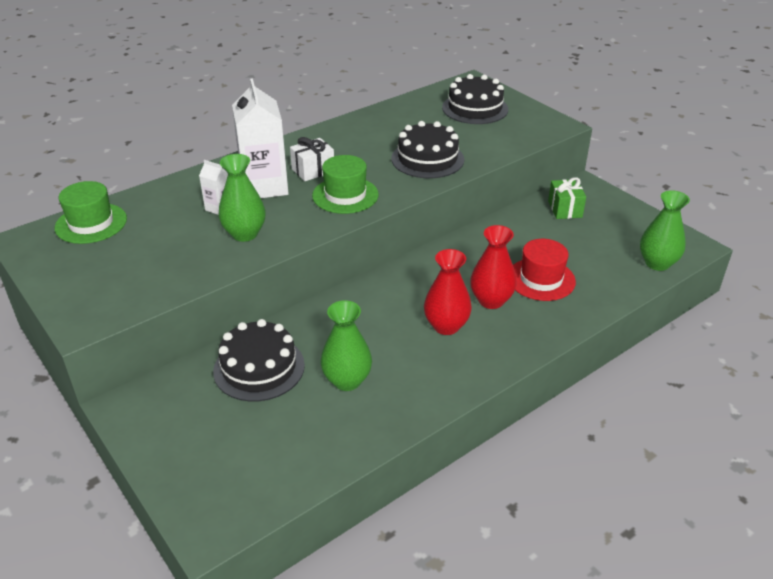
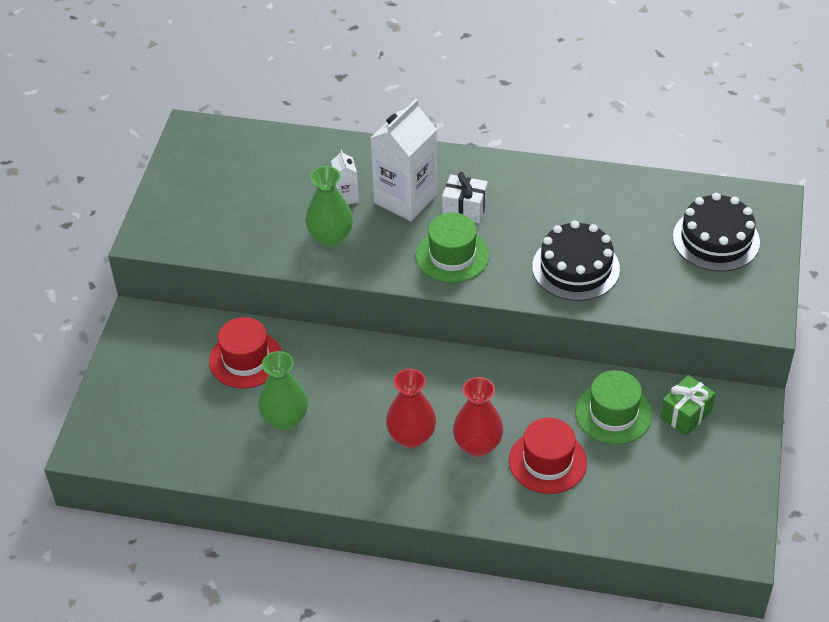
camera: 50 degrees right, 10 degrees up
green hat [55,181,127,244] -> green hat moved to [575,370,652,445]
black cake [213,319,305,401] -> red hat [209,317,282,389]
green vase [640,190,690,271] -> none

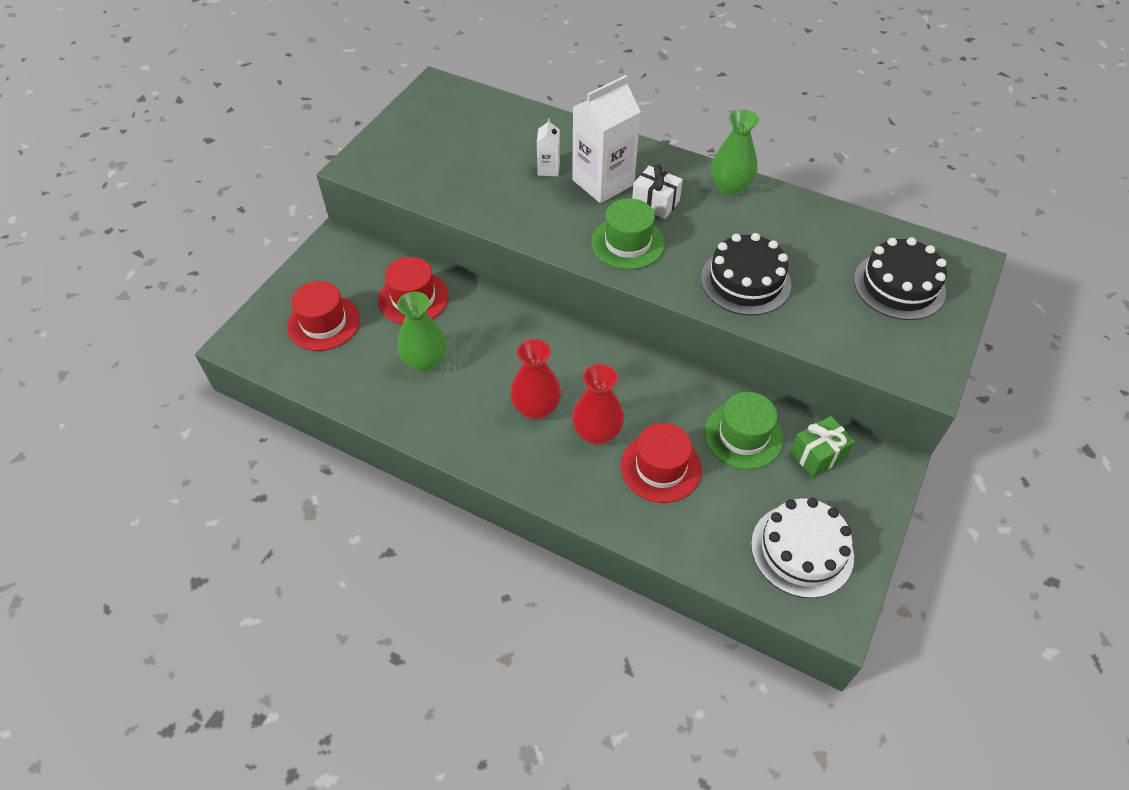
camera: 15 degrees right, 5 degrees up
green vase [305,166,353,247] -> green vase moved to [711,109,759,196]
none -> red hat [287,281,360,351]
none -> white cake [751,498,854,598]

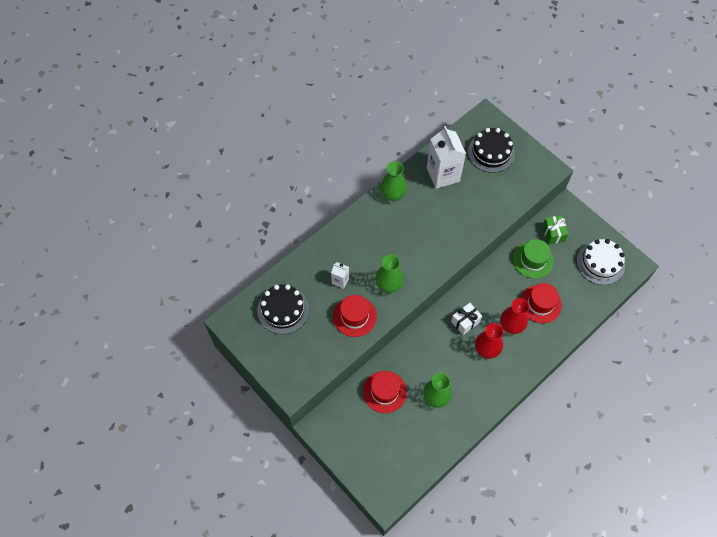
camera: 70 degrees left, 10 degrees up
red hat [287,281,360,351] -> red hat moved to [333,295,377,337]
white carton [572,75,641,203] -> white carton moved to [427,126,466,189]
green hat [591,198,665,270] -> none
white gift [632,164,683,219] -> white gift moved to [451,303,482,335]
black cake [701,233,791,316] -> black cake moved to [257,284,309,334]
none -> green vase [375,255,404,293]

